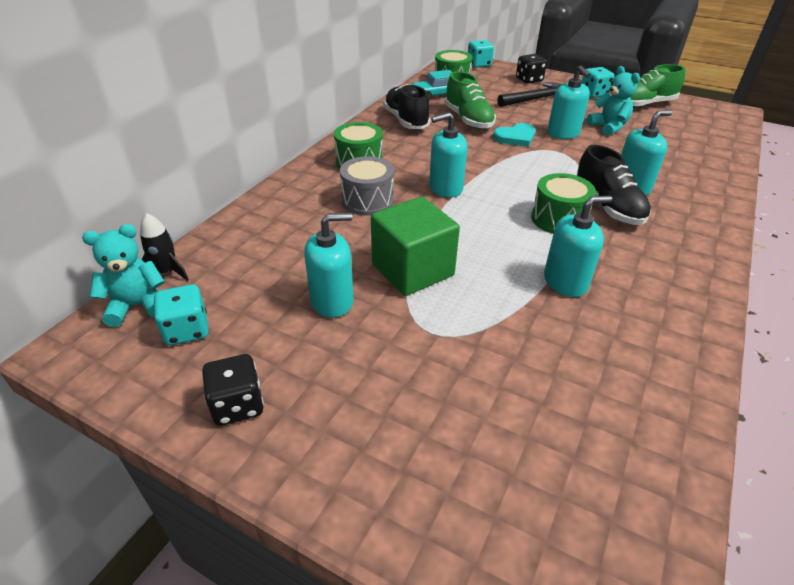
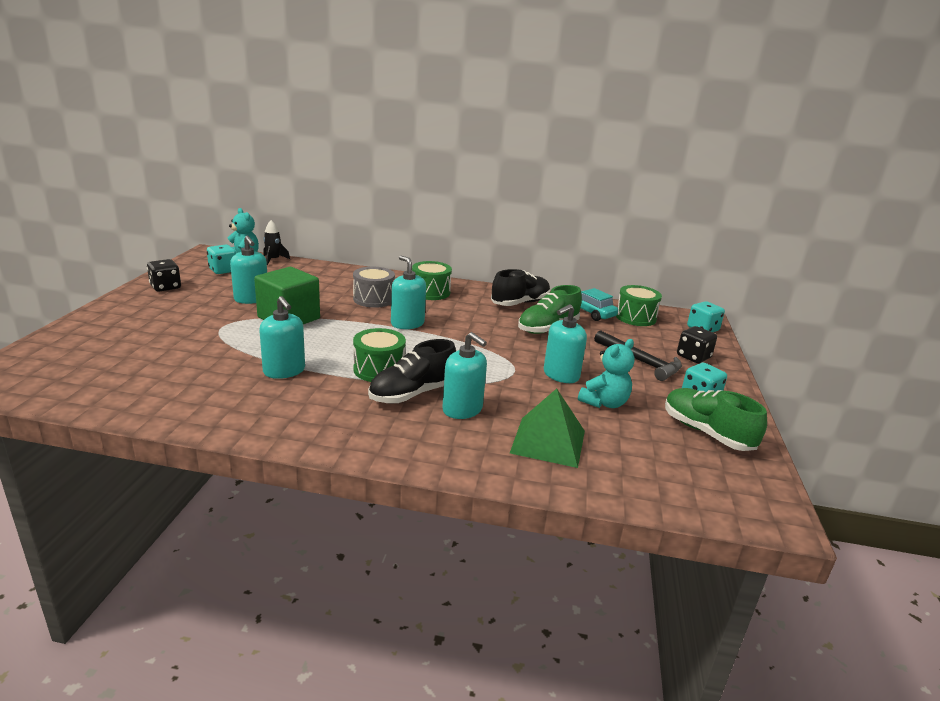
camera: 70 degrees right, 15 degrees down
turquoise heart [493,123,536,147] -> none
none -> green pyramid [510,389,585,468]

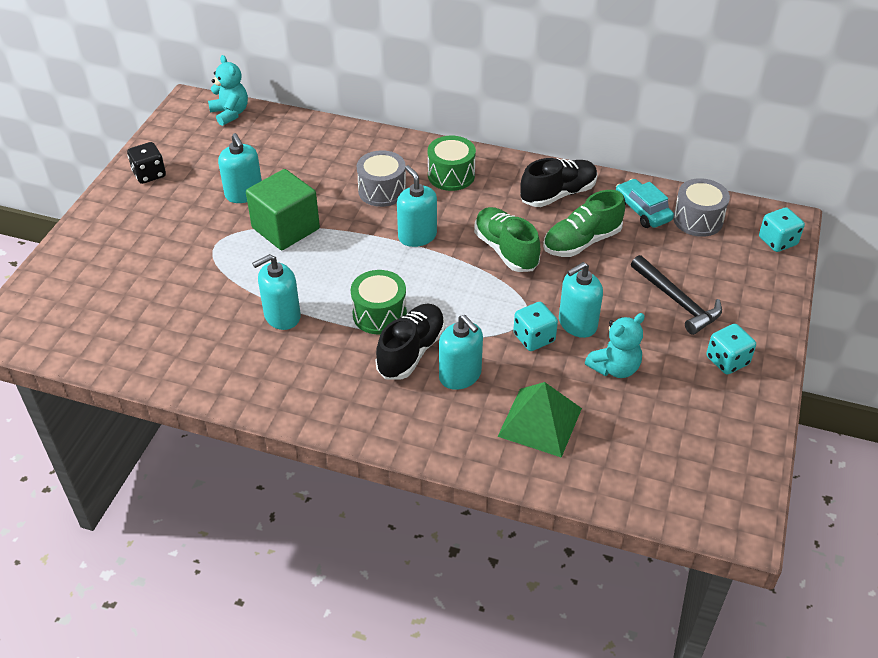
camera: 10 degrees right, 20 degrees up
turquoise dice [207,245,236,274] -> turquoise dice moved to [513,302,558,351]
turquoise soap dispenser [259,296,305,379] -> turquoise soap dispenser turned 90 degrees clockwise [252,254,301,330]
black rocket [264,220,290,265] -> none
black shoe [368,339,456,403] -> black shoe turned 150 degrees clockwise [376,303,445,380]
green drum [616,285,662,326] -> grey drum [673,178,730,237]
green shoe [665,388,767,451] -> green shoe moved to [474,207,540,272]
black dice [677,326,717,363] -> none

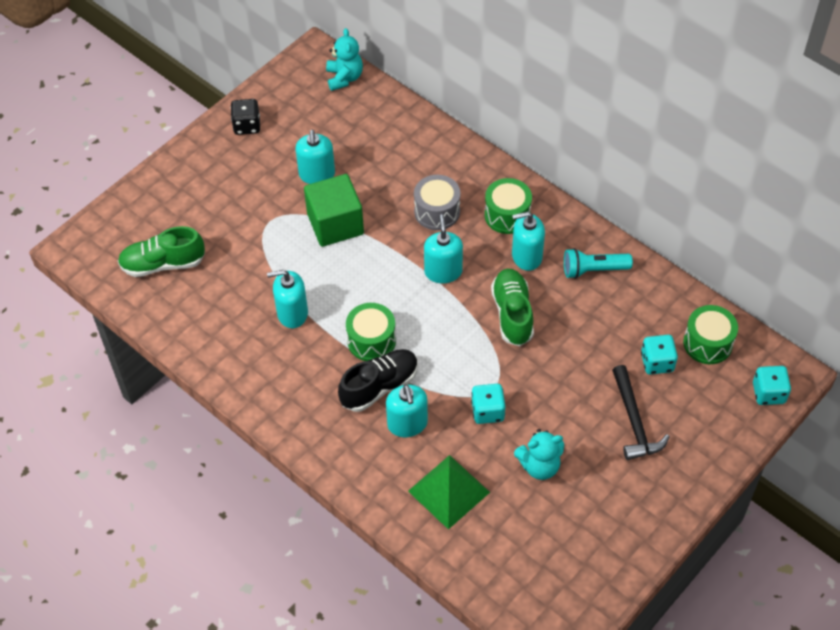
camera: 25 degrees right, 10 degrees up
black shoe [520,158,598,207] -> turquoise flashlight [564,248,633,279]
green shoe [543,190,625,257] -> green shoe moved to [118,226,205,277]
turquoise soap dispenser [559,262,603,338] -> turquoise soap dispenser moved to [512,212,545,271]
turquoise car [616,179,674,228] -> none
grey drum [673,178,730,237] -> green drum [683,305,738,364]
turquoise dice [706,324,756,375] -> turquoise dice moved to [641,335,678,375]

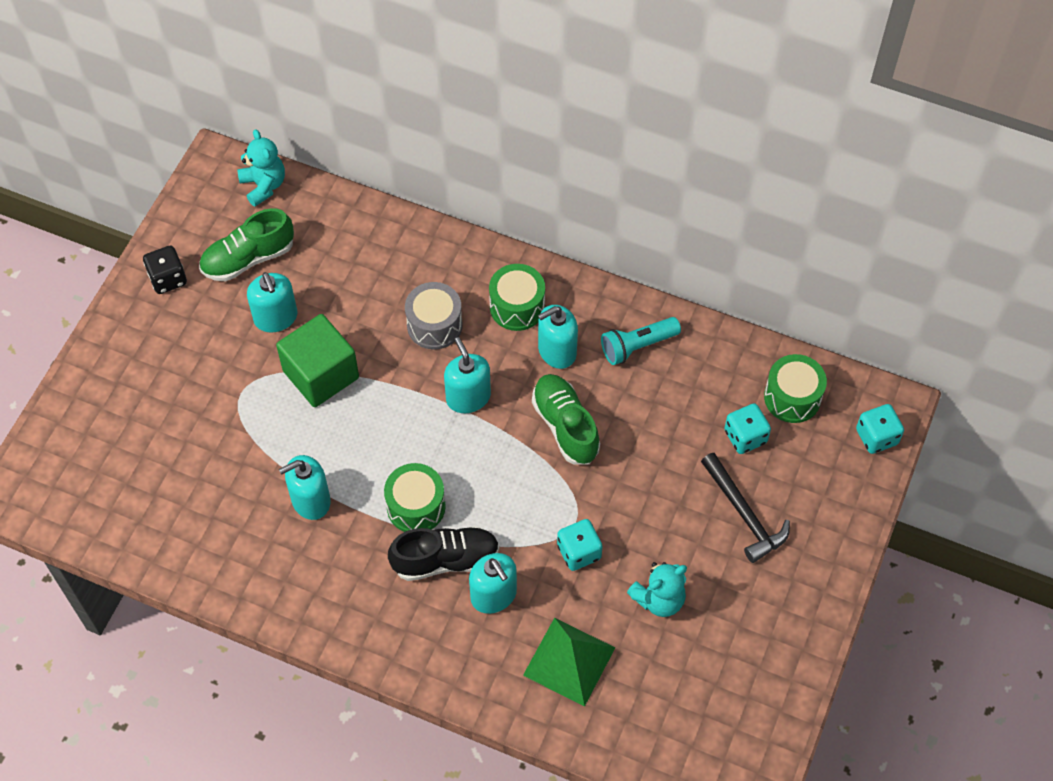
camera: 20 degrees left, 5 degrees up
green shoe [118,226,205,277] -> green shoe moved to [199,208,294,281]
black shoe [338,349,418,412] -> black shoe turned 45 degrees clockwise [388,526,500,581]

